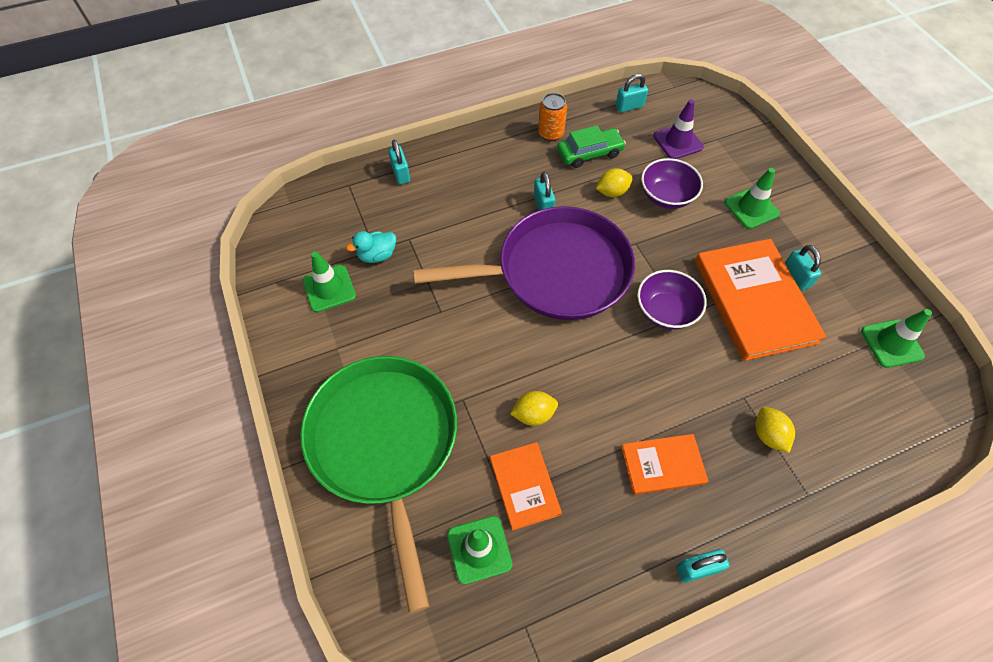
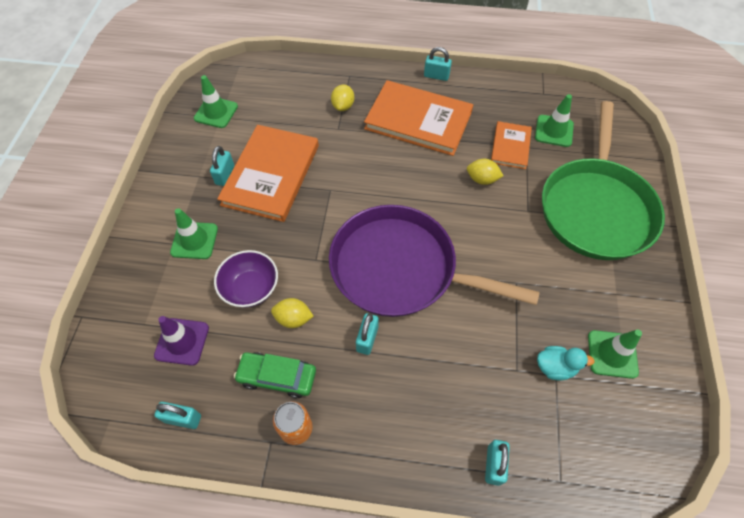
camera: 150 degrees left, 0 degrees up
orange book [621,434,708,495] -> orange book [364,80,473,156], size x1.86
purple bowl [637,270,707,330] -> none

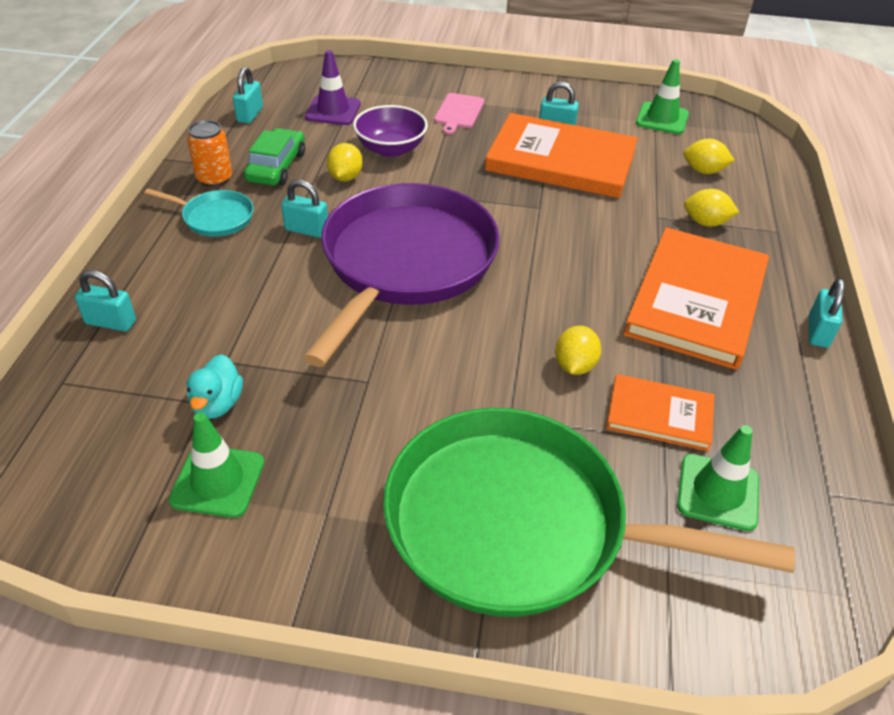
camera: 90 degrees right, 15 degrees down
green traffic cone [170,208,218,259] -> pink cutting board [434,93,484,135]
none -> turquoise pan [144,189,254,237]
none -> yellow lemon [684,138,735,174]

